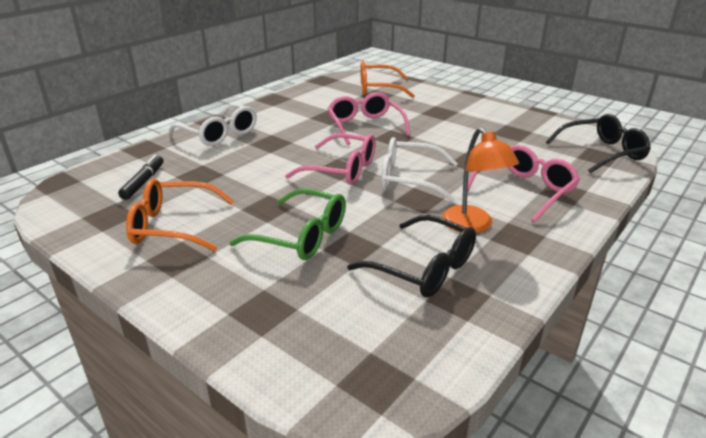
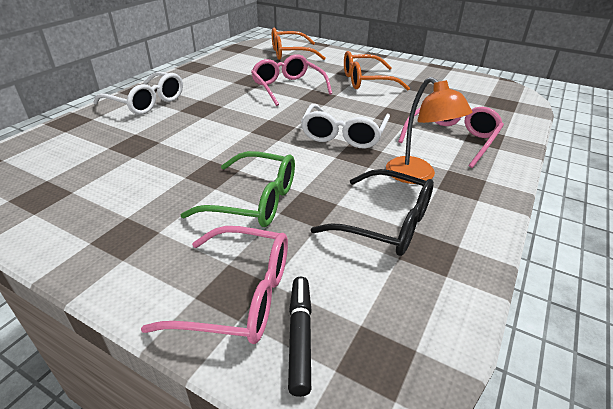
camera: 10 degrees left, 5 degrees up
black marker [118,155,163,200] -> black marker moved to [288,276,312,397]
orange glasses [126,178,234,252] -> orange glasses moved to [344,51,410,90]
pink glasses [285,133,376,185] -> pink glasses moved to [141,226,288,344]
white glasses [381,137,458,202] -> white glasses turned 75 degrees counterclockwise [301,104,390,148]
black glasses [546,114,651,173] -> none

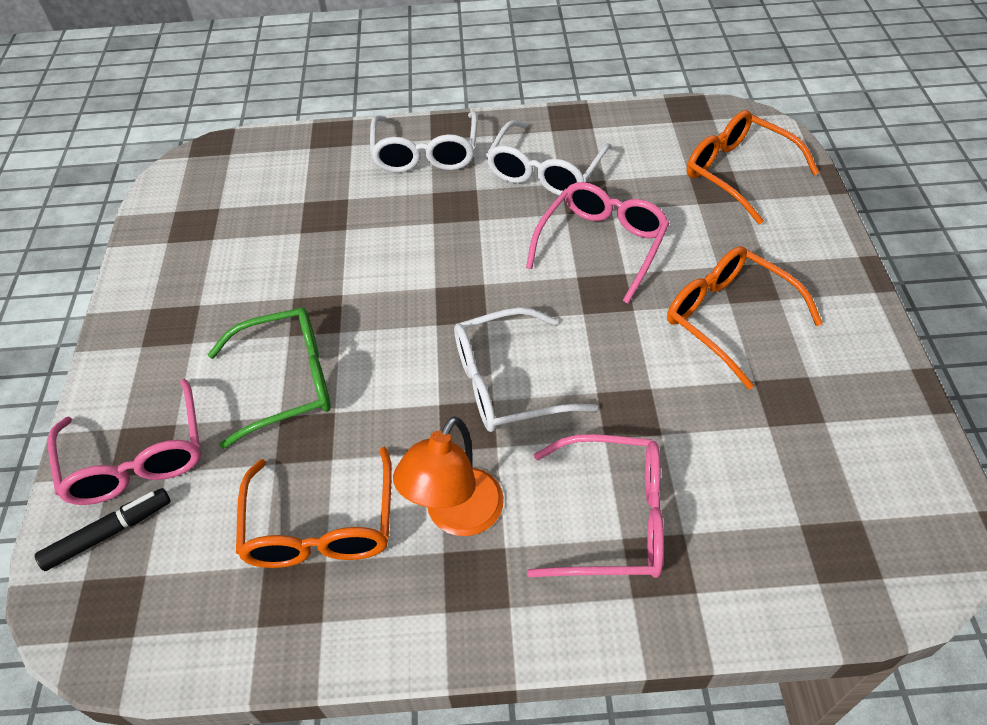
camera: 60 degrees right, 15 degrees up
green glasses [181,151,295,227] -> green glasses turned 90 degrees counterclockwise [208,307,331,449]
black glasses [311,169,434,256] -> orange glasses [236,447,392,568]
none -> white glasses [486,120,612,195]

